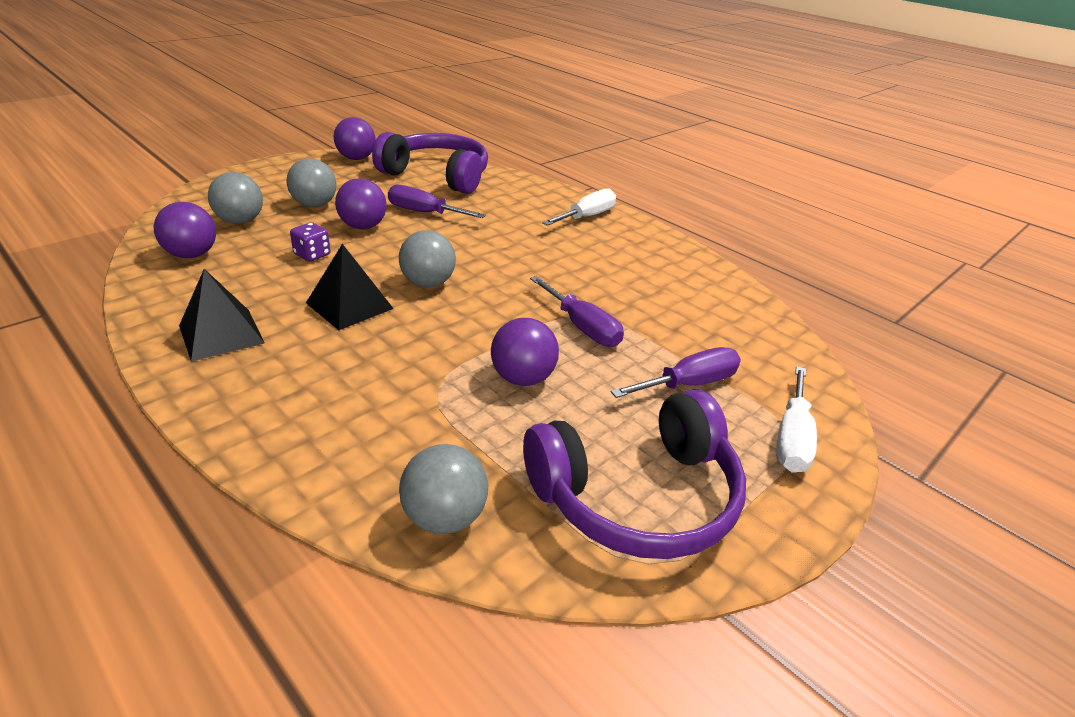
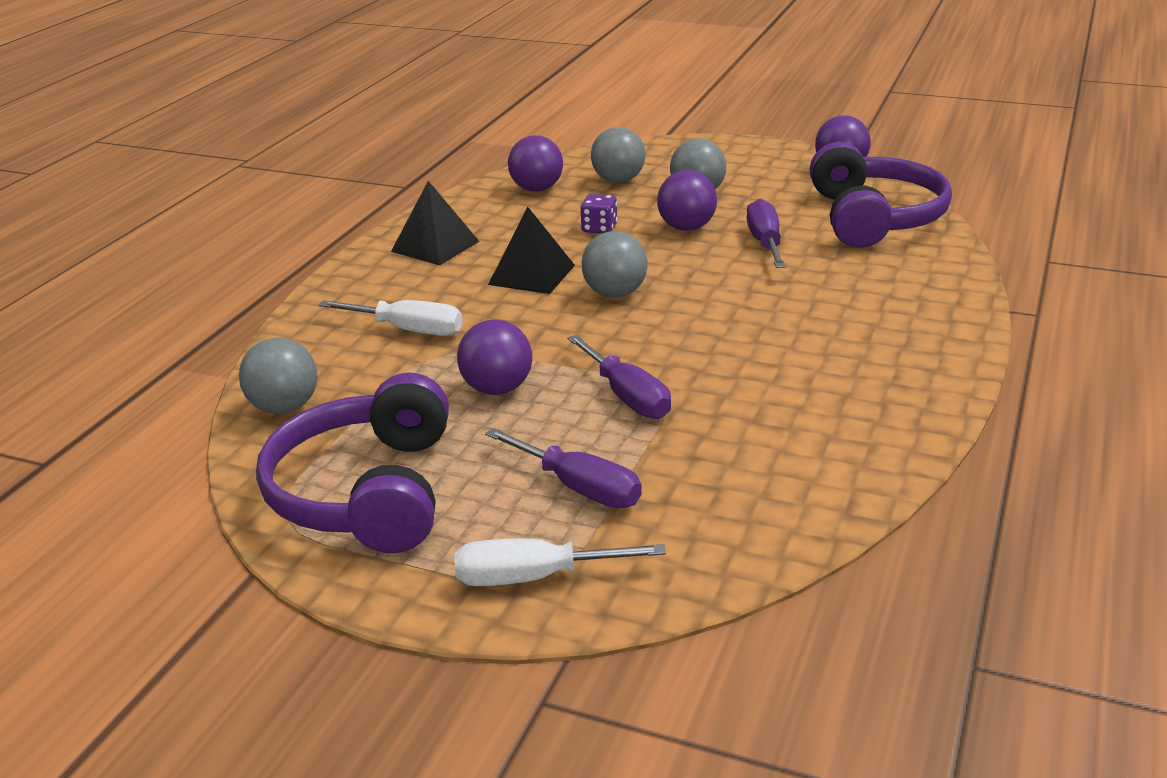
camera: 70 degrees right, 5 degrees down
purple headphones [523,390,746,559] -> purple headphones turned 45 degrees clockwise [256,373,449,553]
purple screwdriver [530,276,624,347] -> purple screwdriver turned 60 degrees counterclockwise [567,335,671,419]
white screwdriver [542,188,616,226] -> white screwdriver moved to [319,300,463,336]

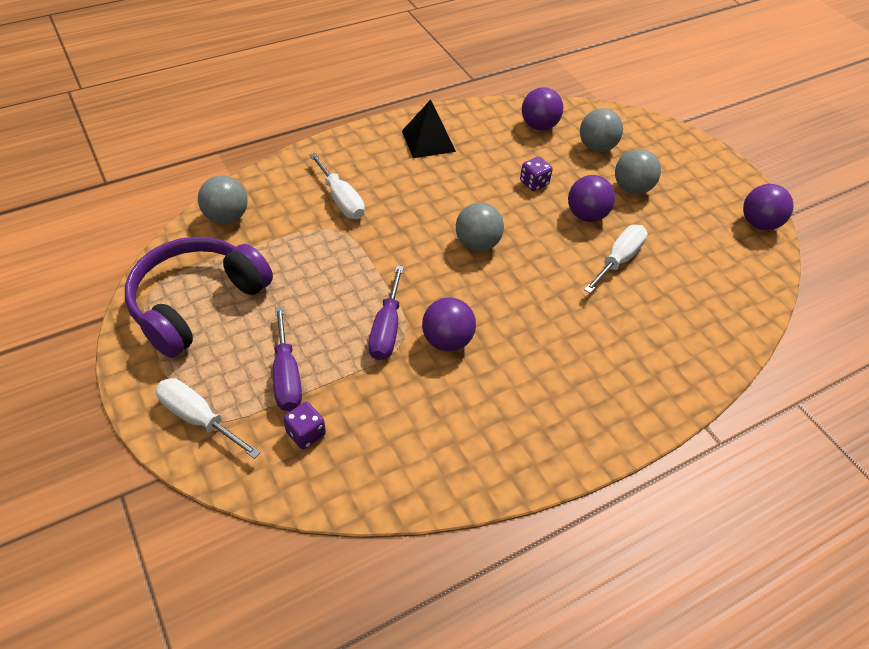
camera: 35 degrees right, 20 degrees up
purple ball [457,319,532,395] -> purple ball moved to [422,297,476,352]
black pyramid [488,207,575,294] -> none
purple screwdriver [747,199,786,268] -> white screwdriver [584,225,647,293]
purple headphones [810,142,952,248] -> none
none -> purple dice [283,402,326,449]

